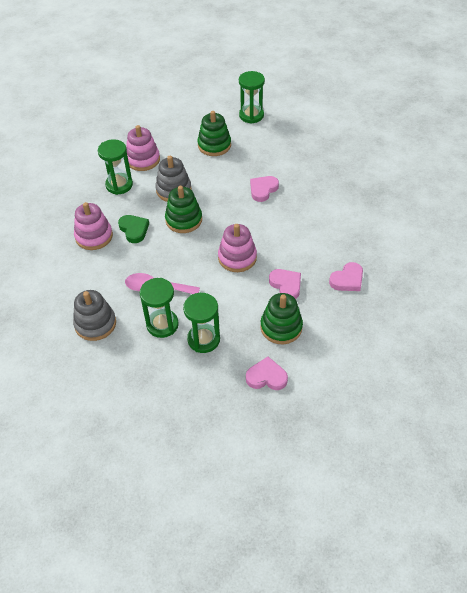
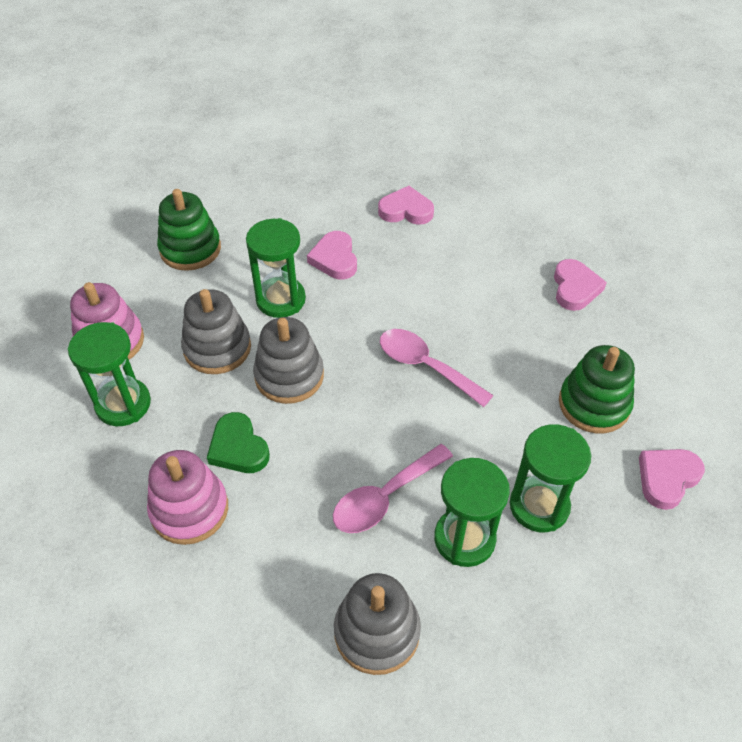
camera: 50 degrees left, 0 degrees up
green heart [118,215,149,243] -> green heart turned 135 degrees counterclockwise [207,412,270,473]
green stacking toy [165,186,202,233] -> grey stacking toy [253,317,324,404]
pink stacking toy [218,224,257,272] -> pink spoon [380,329,494,407]
green hourglass [239,71,265,124] -> green hourglass moved to [246,218,306,318]
pink heart [269,269,301,299] -> pink heart moved to [378,186,434,225]

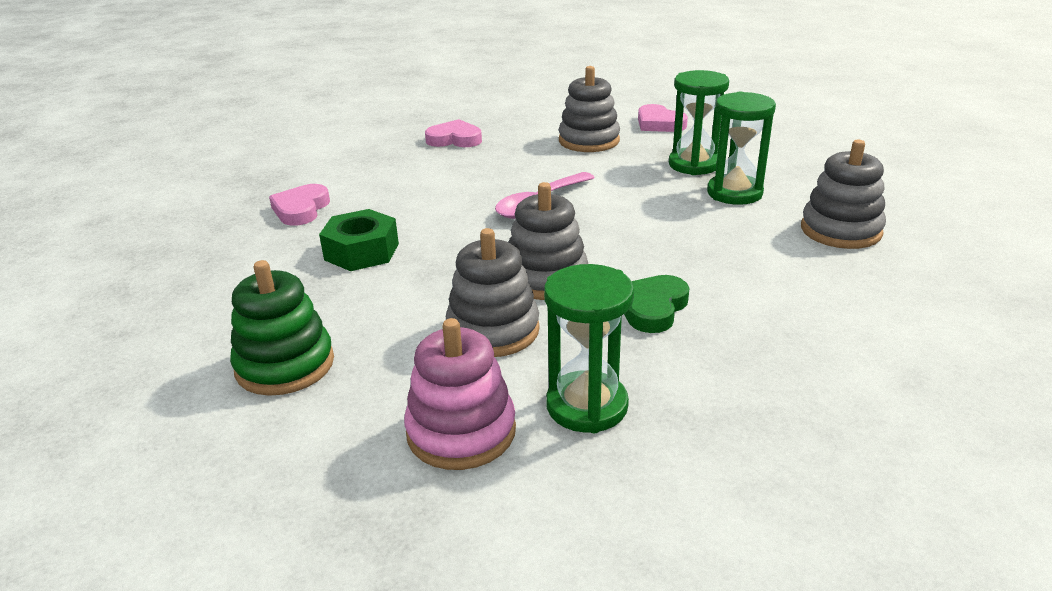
camera: 85 degrees left, 20 degrees down
pink stacking toy [147,450,228,545] -> none
green heart [207,412,270,473] -> green heart turned 150 degrees clockwise [624,275,689,333]
green hourglass [246,218,306,318] -> none
pink heart [307,231,357,279] -> green nut [319,209,399,271]
pink spoon [333,444,453,533] -> none
green stacking toy [559,345,635,433] -> grey stacking toy [558,66,620,152]

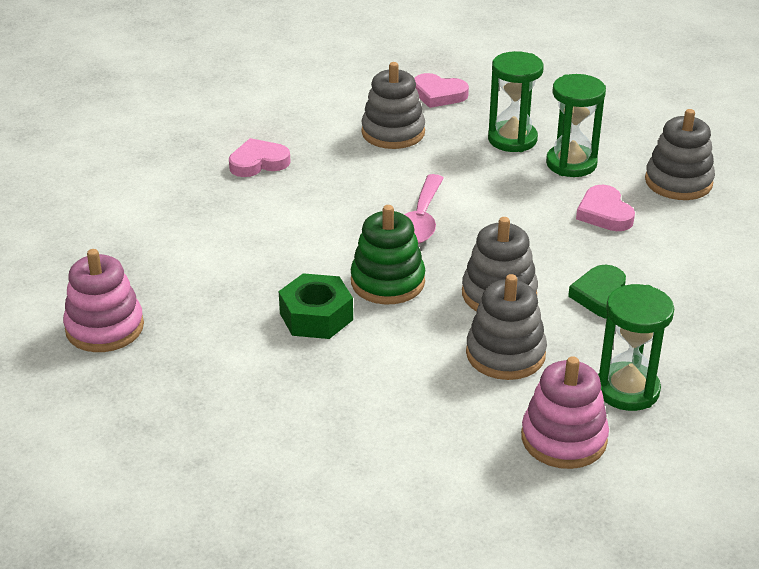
camera: 30 degrees left, 5 degrees up
green stacking toy [230,260,334,396] -> green stacking toy moved to [350,205,425,304]
pink heart [269,184,330,226] -> pink heart moved to [576,185,635,231]
none -> pink stacking toy [63,249,144,352]

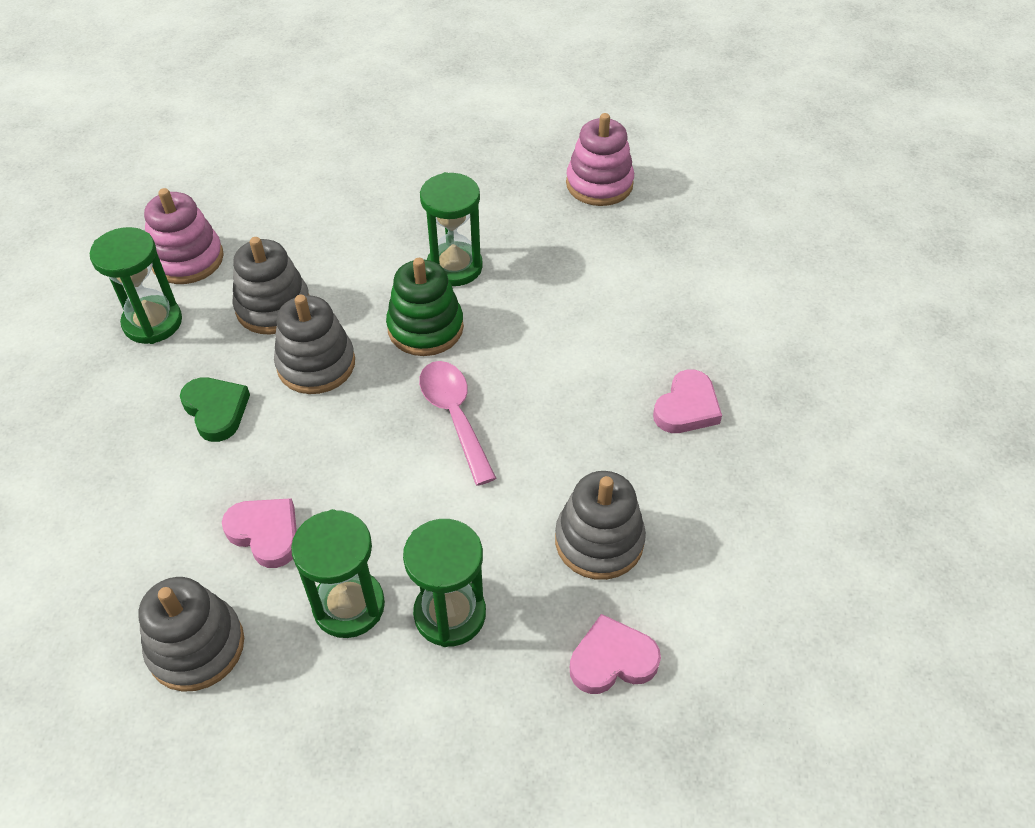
camera: 145 degrees right, 15 degrees up
green nut [279,273,353,339] -> green hourglass [420,172,483,286]

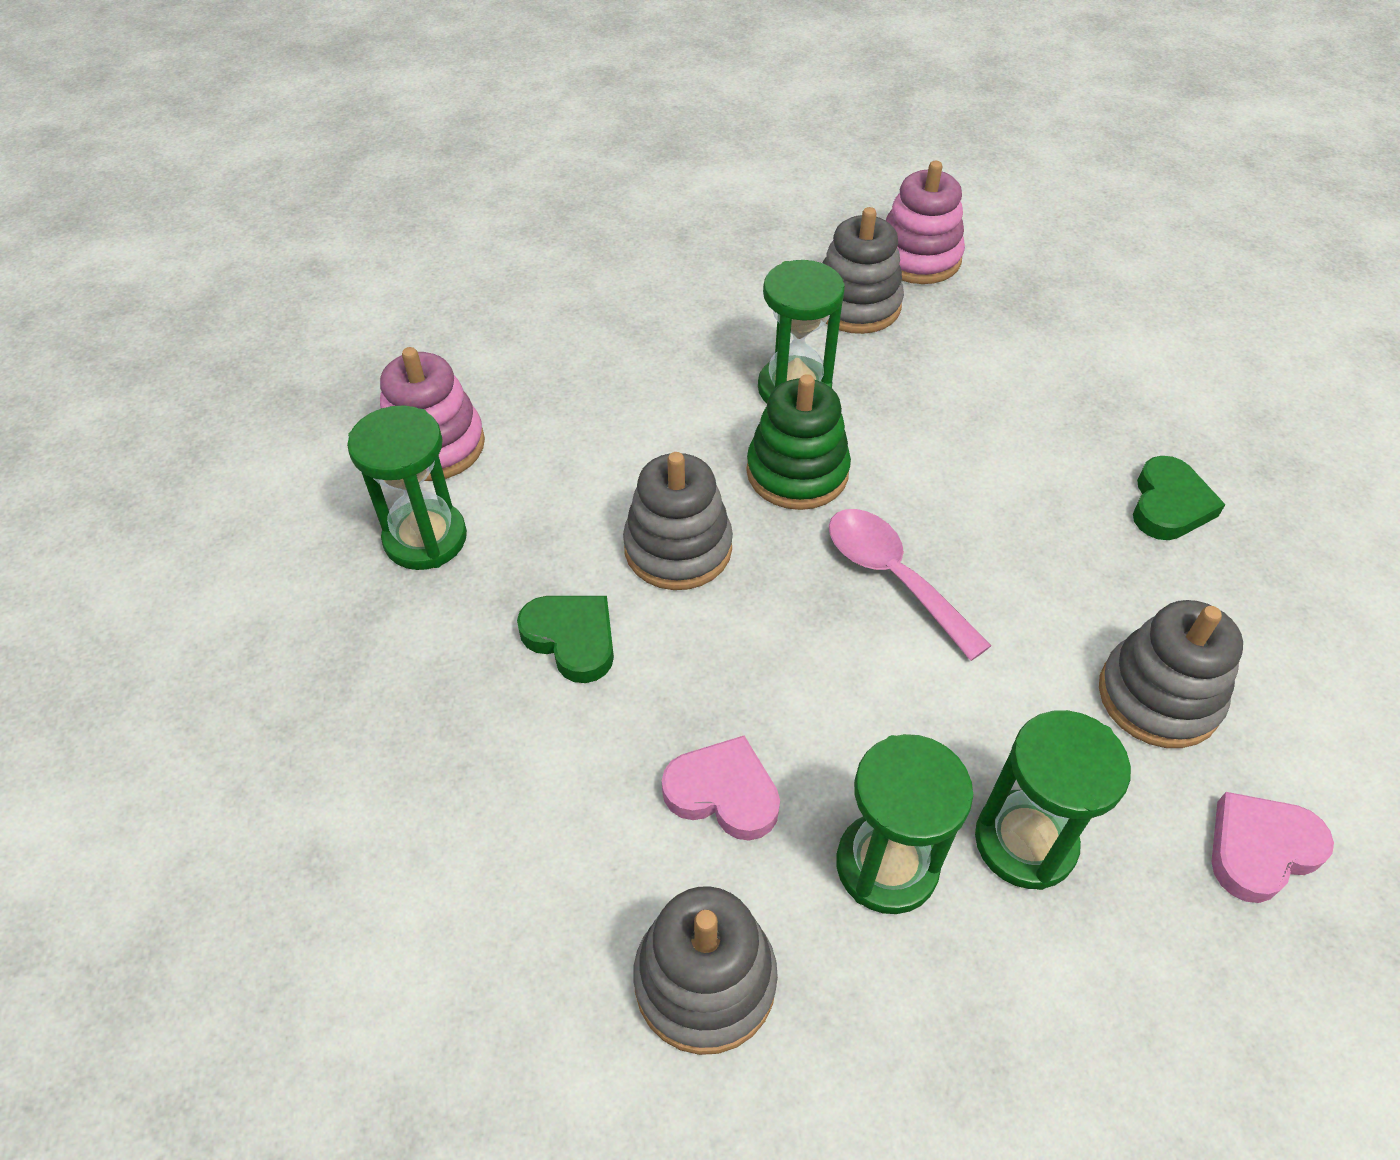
camera: 15 degrees left, 0 degrees up
grey stacking toy [232,237,309,334] -> grey stacking toy moved to [823,207,904,334]
pink heart [653,369,722,433] -> green heart [1133,456,1226,540]

